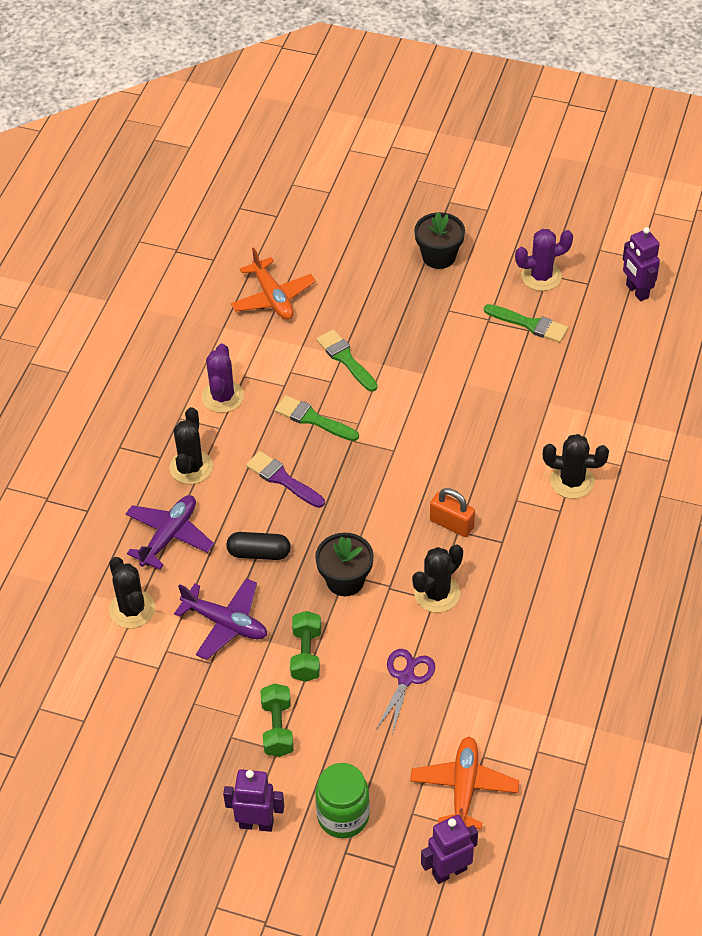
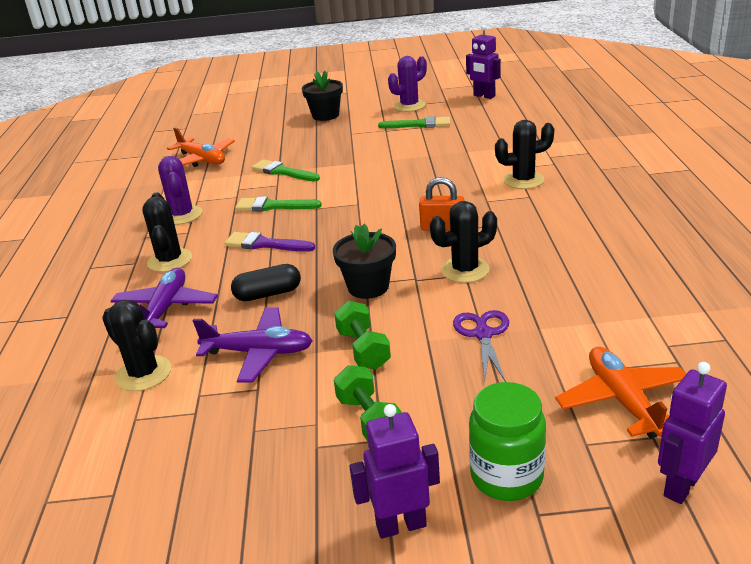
camera: 20 degrees left, 20 degrees down
black cactus [412,544,463,613] -> black cactus turned 45 degrees clockwise [430,201,497,283]

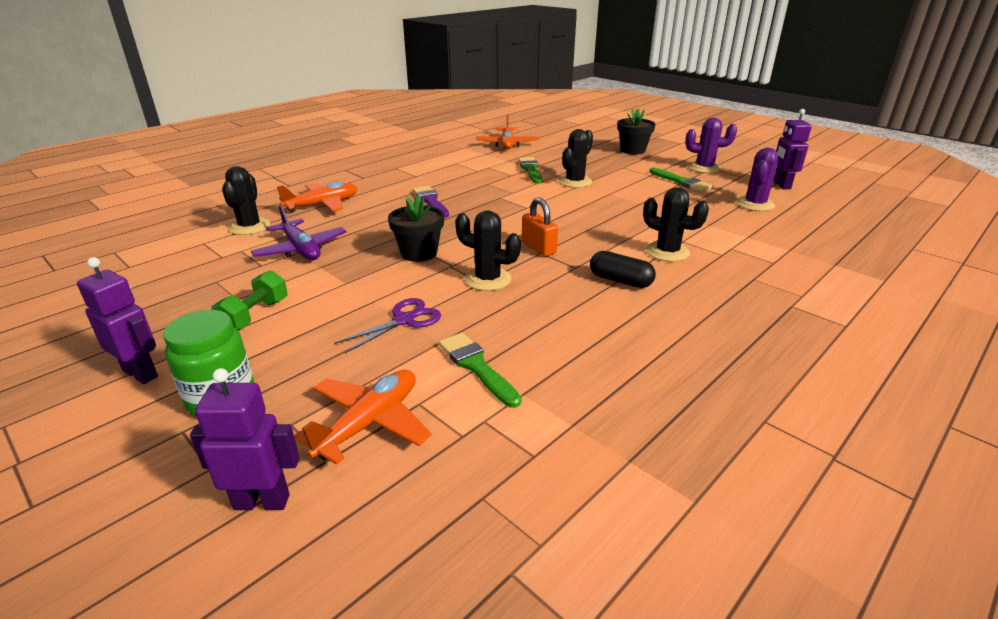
camera: 45 degrees right, 0 degrees up
purple plane [111,268,218,328] -> orange plane [277,182,357,213]
black cactus [142,192,192,272] -> black cactus moved to [559,129,593,188]
purple cactus [158,156,202,225] -> purple cactus moved to [736,148,779,211]
black capsule [231,264,301,301] -> black capsule moved to [590,251,656,288]
green brush [235,197,322,211] -> green brush moved to [438,333,521,408]
green dumbbell [334,301,391,370] -> none

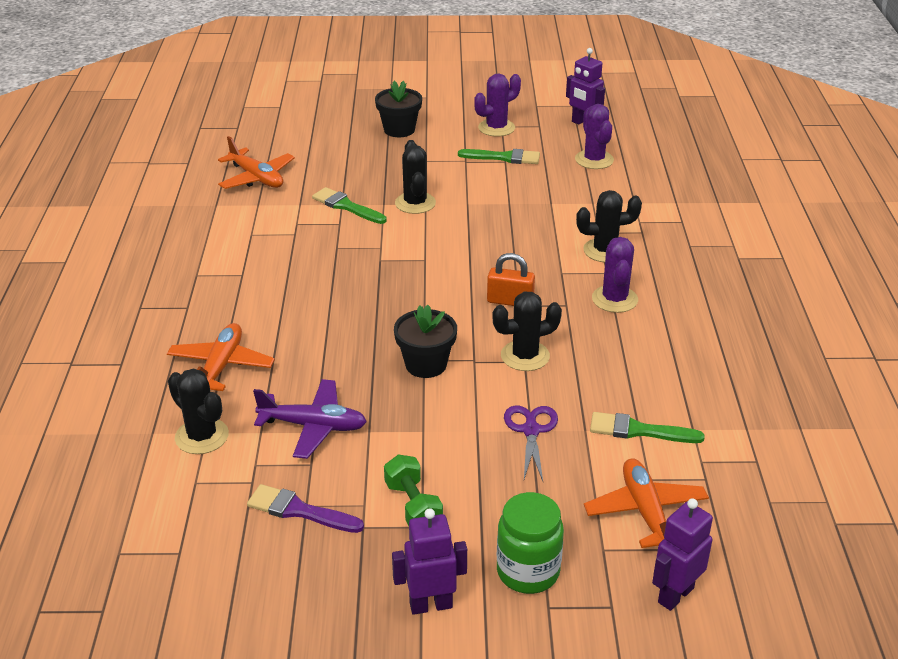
camera: 45 degrees left, 5 degrees up
purple brush [412,186,449,218] -> purple brush moved to [247,484,364,533]
black capsule [590,251,656,288] -> purple cactus [592,237,638,313]

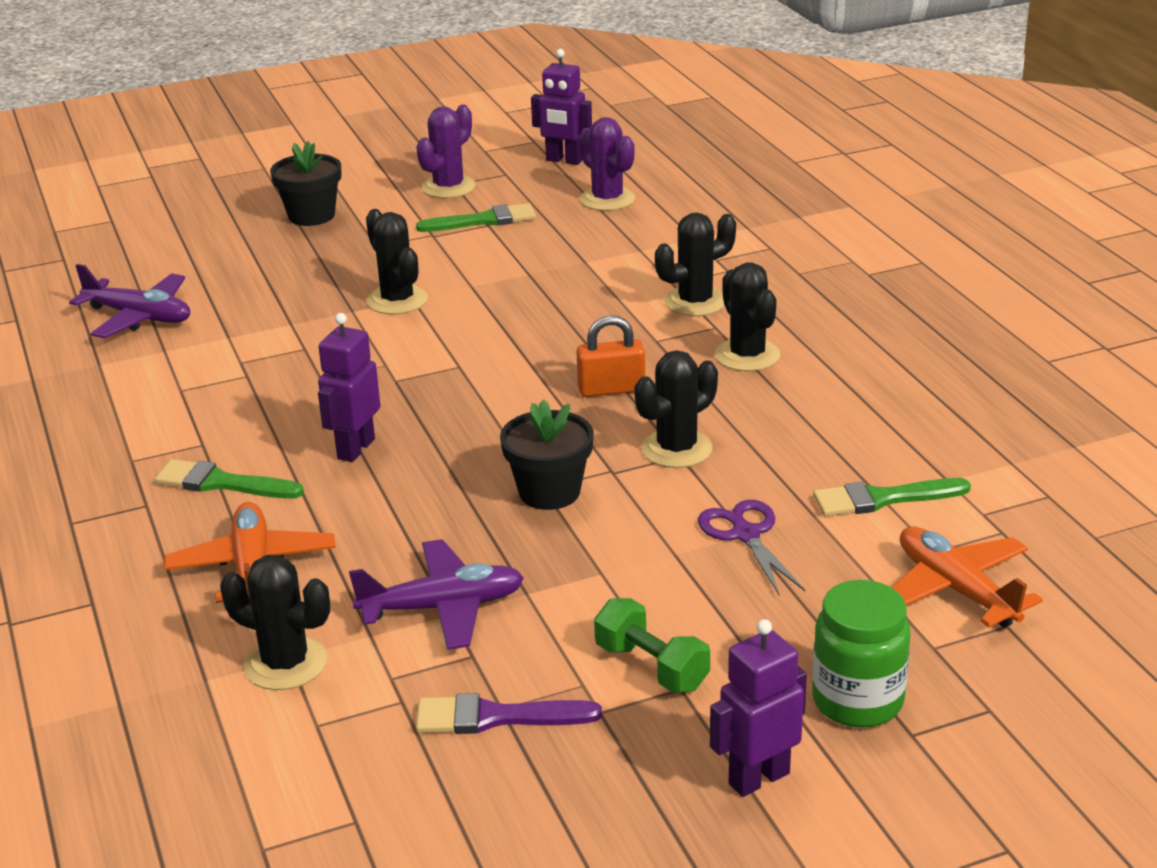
camera: 20 degrees left, 5 degrees down
orange plane [218,136,295,189] -> purple plane [69,264,190,338]
green brush [312,187,386,224] -> green brush moved to [155,459,304,499]
purple cactus [592,237,638,313] -> black cactus [715,262,780,371]
purple robot [652,498,713,611] -> purple robot moved to [318,313,381,462]

